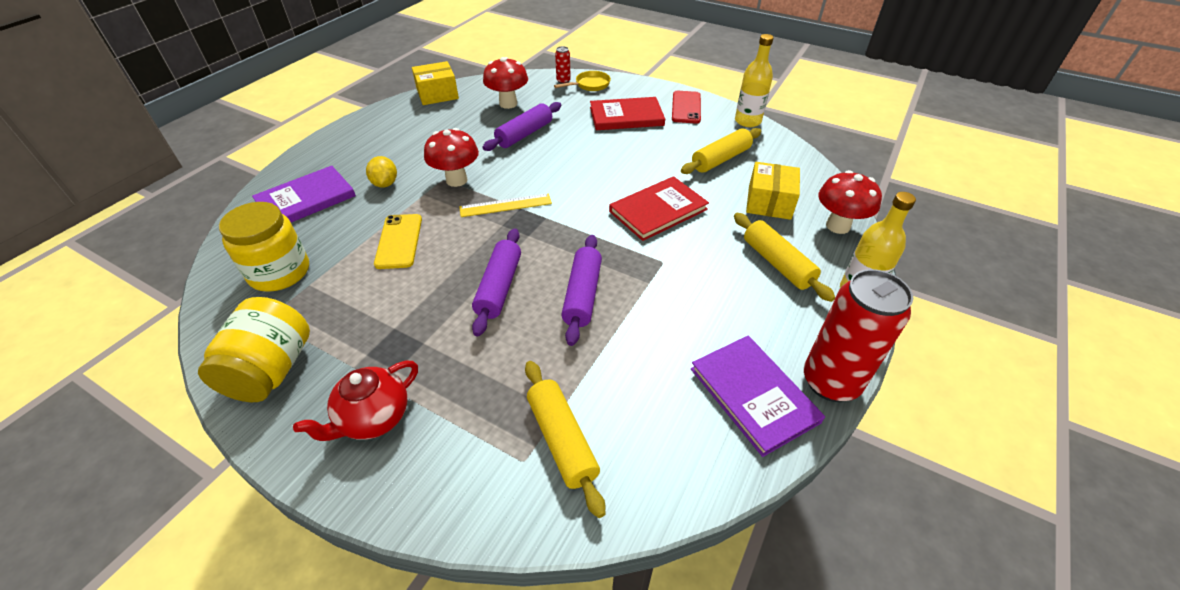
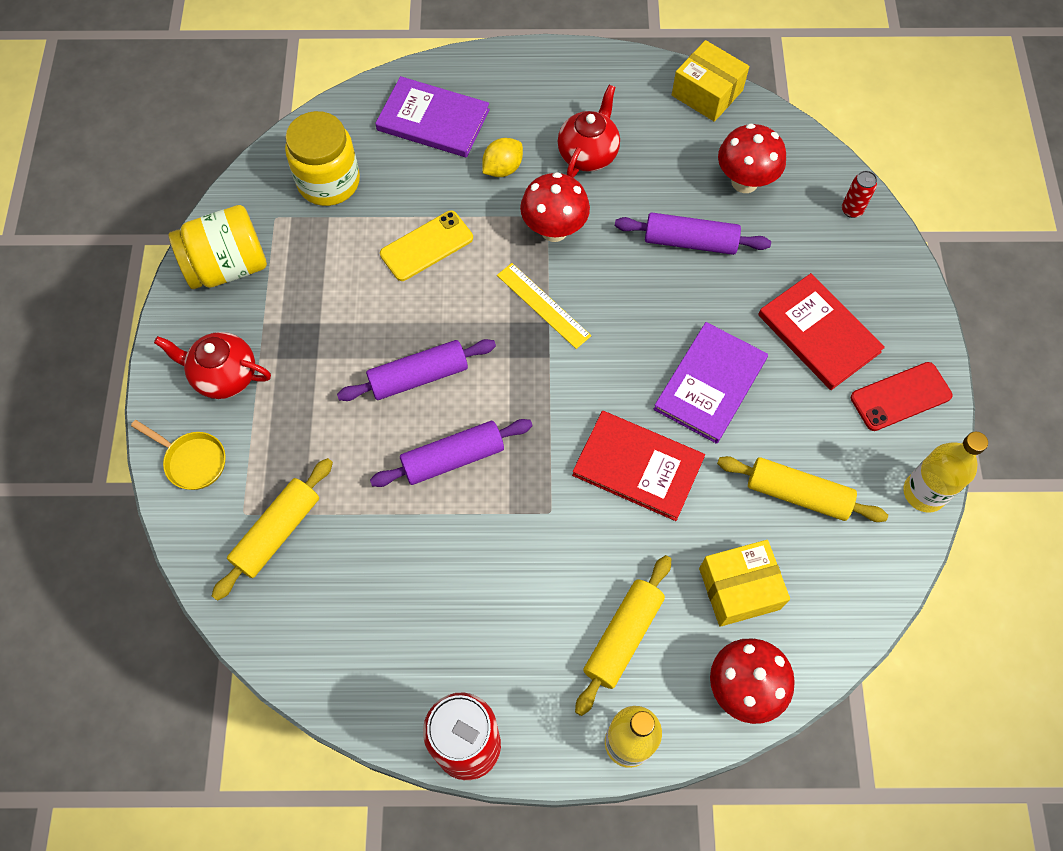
camera: 60 degrees right, 20 degrees up
yellow pan [554,71,611,91] -> yellow pan moved to [131,420,225,490]
purple book [691,336,825,457] -> purple book moved to [654,322,768,444]
none -> red teapot [558,85,620,178]

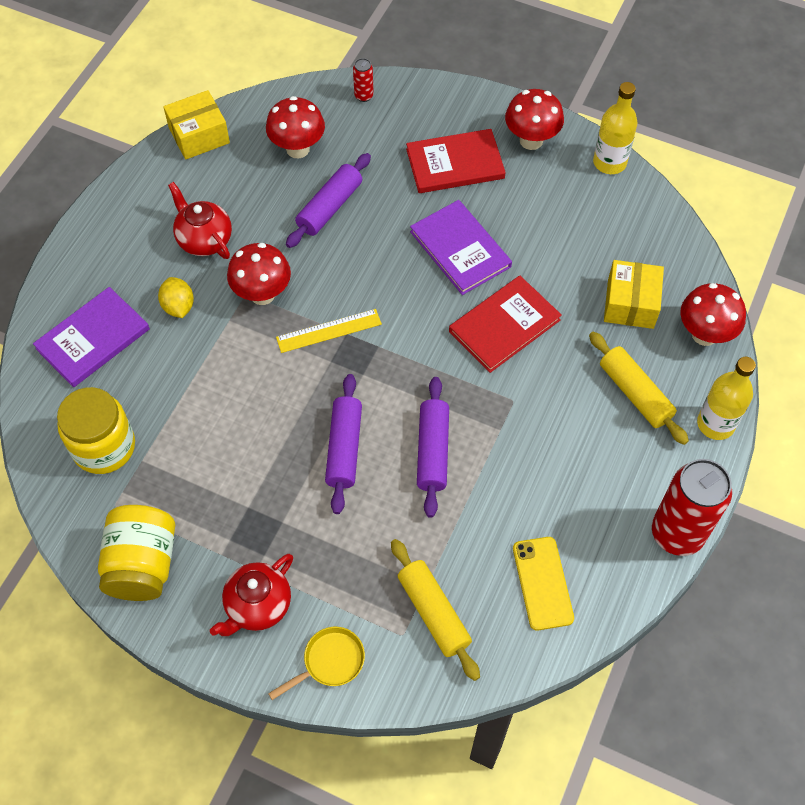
camera: 65 degrees left, 5 degrees down
yellow phone [380,211,473,281] -> yellow phone moved to [513,537,574,631]
yellow rolling pin [717,456,888,522] -> none
red phone [851,362,952,431] -> red mushroom [505,89,564,150]

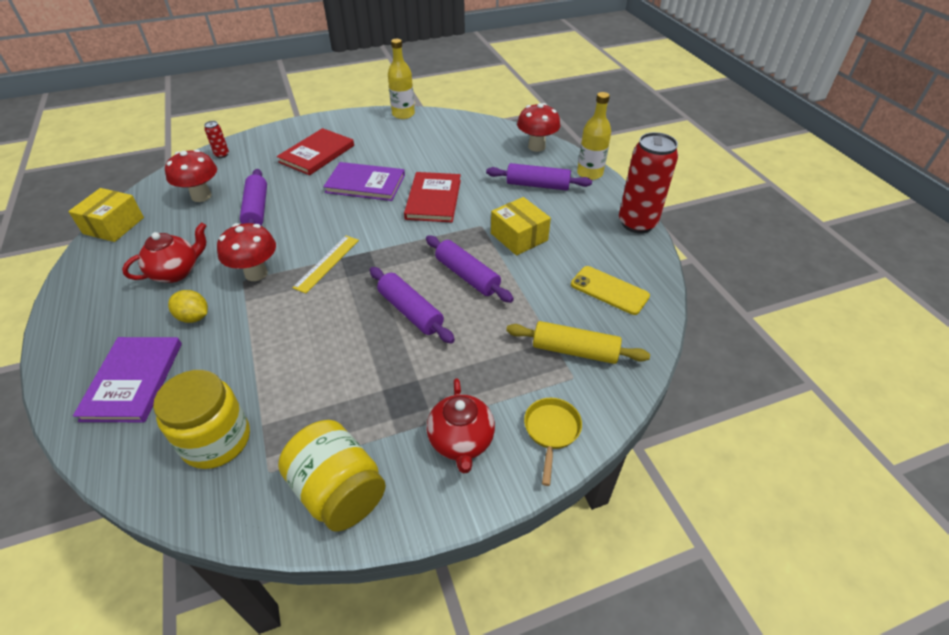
camera: 45 degrees left, 15 degrees down
red teapot [168,182,232,259] -> red teapot turned 135 degrees clockwise [122,222,206,283]
red mushroom [505,89,564,150] -> none
yellow rolling pin [589,331,689,445] -> purple rolling pin [486,163,592,191]
yellow box [604,260,664,329] -> yellow box moved to [491,197,551,256]

